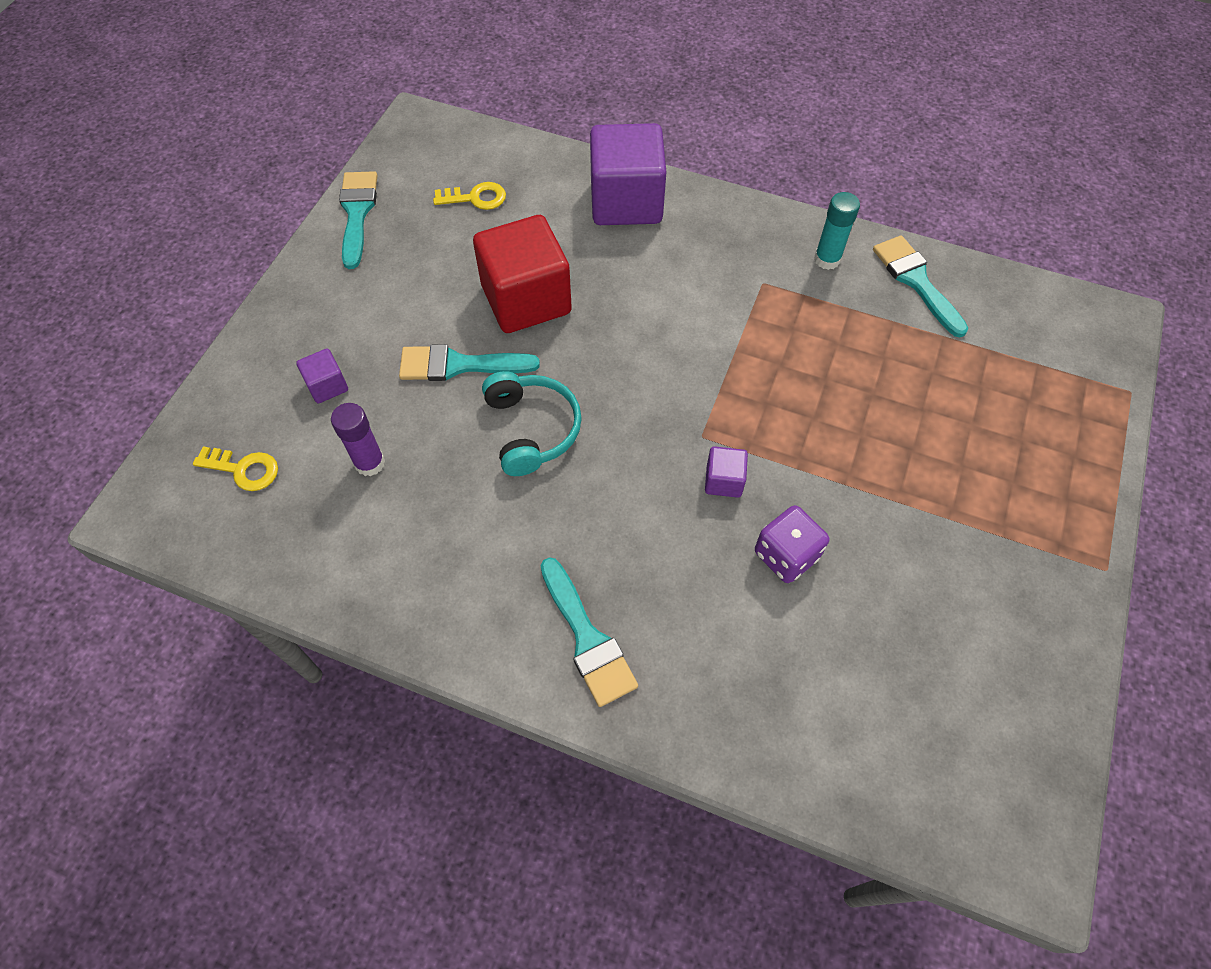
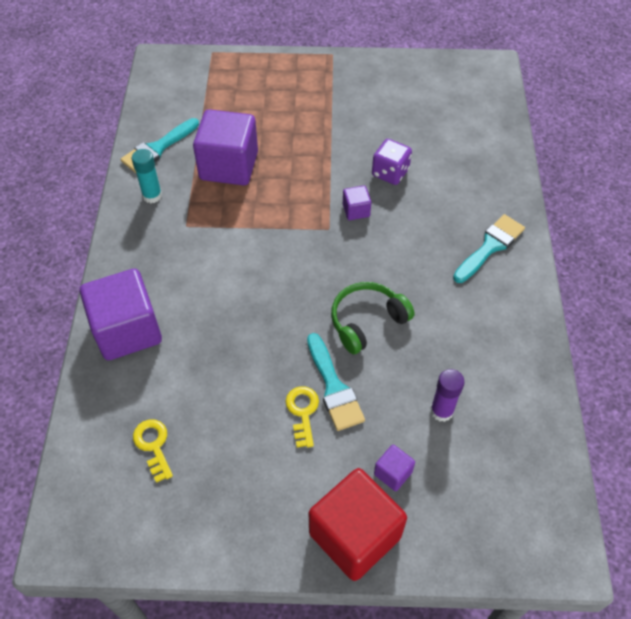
camera: 110 degrees left, 5 degrees down
yellow key [193,446,278,491] -> yellow key moved to [286,386,319,448]
turquoise brush [339,171,377,269] -> none
red cube [473,215,572,333] -> red cube moved to [309,468,407,581]
turquoise headphones [482,371,582,476] -> green headphones [331,282,415,354]
none -> purple cube [193,109,258,185]

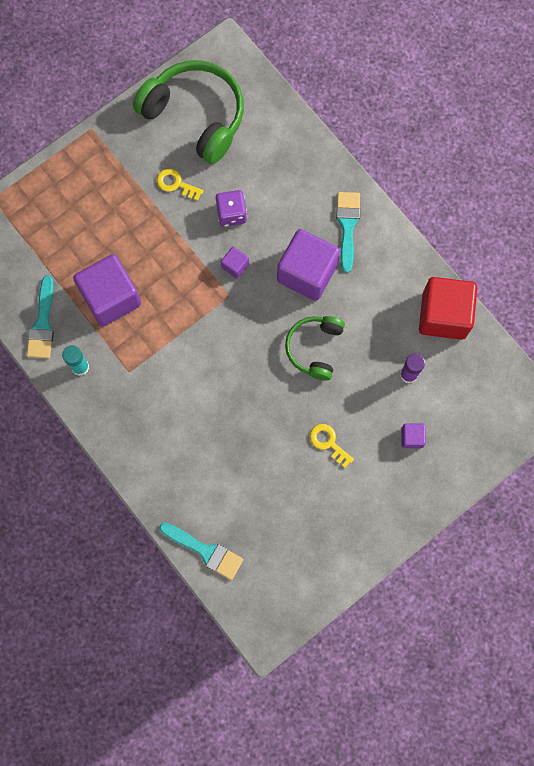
camera: 40 degrees left, 20 degrees up
purple cube [80,269,162,360] -> purple cube moved to [277,229,340,301]
yellow key [133,420,173,483] -> yellow key moved to [157,169,204,201]
turquoise brush [307,333,365,431] -> turquoise brush moved to [159,522,243,580]
red cube [309,468,407,581] -> red cube moved to [419,277,477,340]
none -> green headphones [133,60,244,164]

